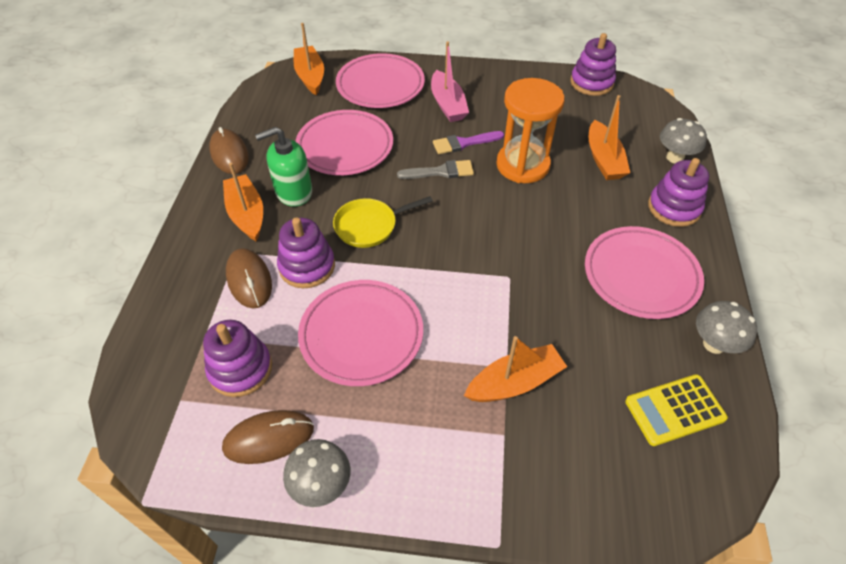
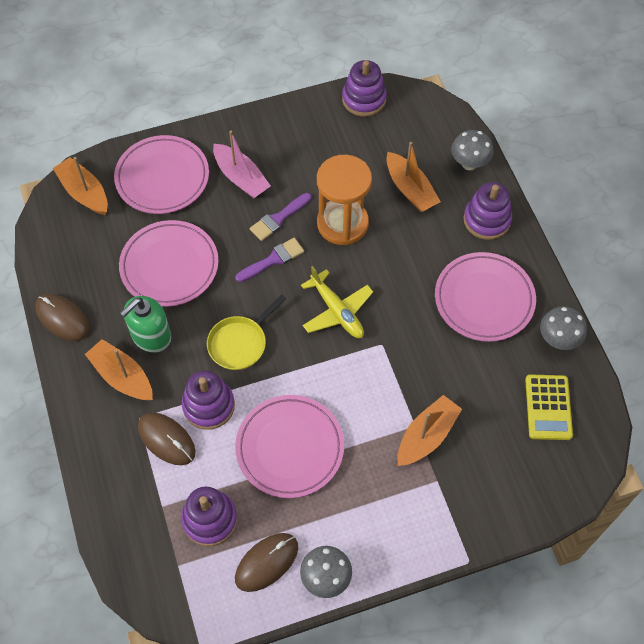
camera: 25 degrees left, 10 degrees up
grey brush [397,160,474,179] -> purple brush [235,238,304,282]
yellow calculator [625,374,728,446] -> yellow calculator turned 45 degrees counterclockwise [525,374,573,440]
none -> yellow plane [301,266,373,338]

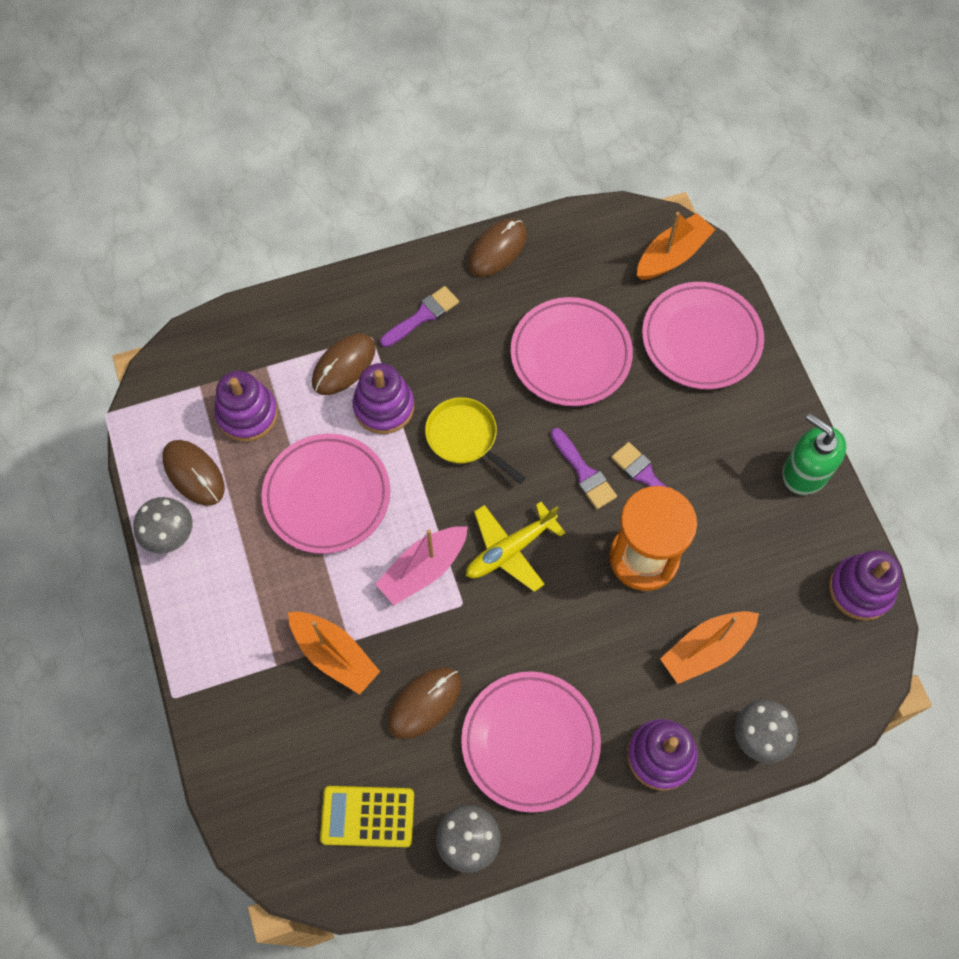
camera: 90 degrees right, 5 degrees up
orange boat [85,339,153,401] -> purple brush [380,286,459,347]
green soap dispenser [120,296,171,353] -> green soap dispenser moved to [782,414,846,495]
pink boat [213,130,271,198] -> pink boat moved to [375,526,468,605]
none -> brown mouse [387,667,461,739]

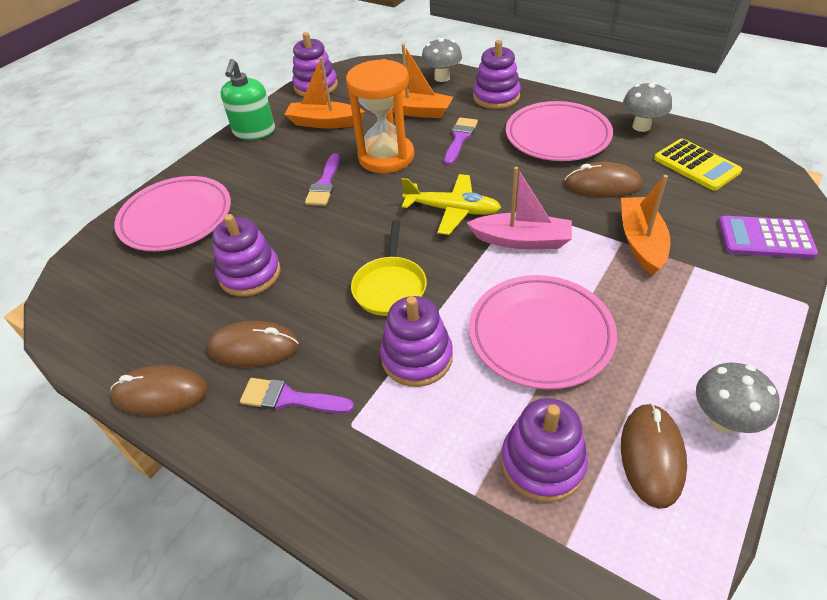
camera: 125 degrees left, 20 degrees down
brown mouse [312,333,376,395] -> brown mouse moved to [207,321,299,368]
pink plate [511,297,633,406] -> purple stacking toy [212,214,281,297]
purple brush [551,428,617,509] -> purple brush moved to [444,117,478,165]
orange boat [637,212,716,280] -> orange boat moved to [284,57,365,128]
none -> purple calculator [718,216,818,259]

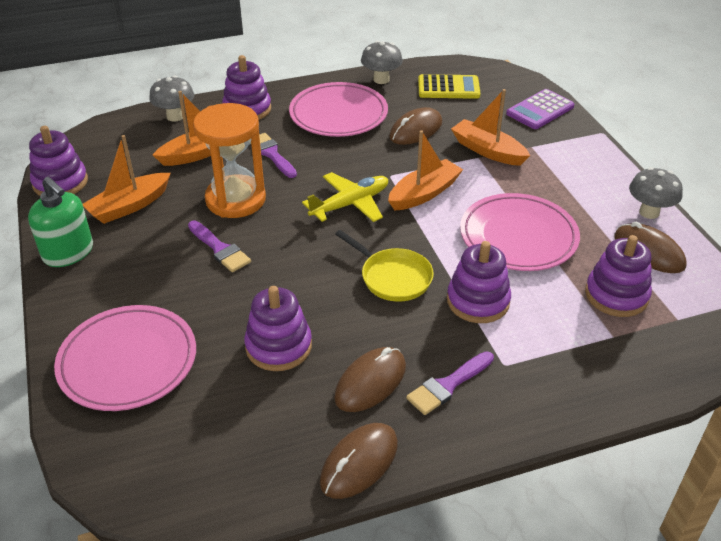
camera: 55 degrees left, 5 degrees down
pink boat [467,167,572,249] -> orange boat [388,130,463,210]

